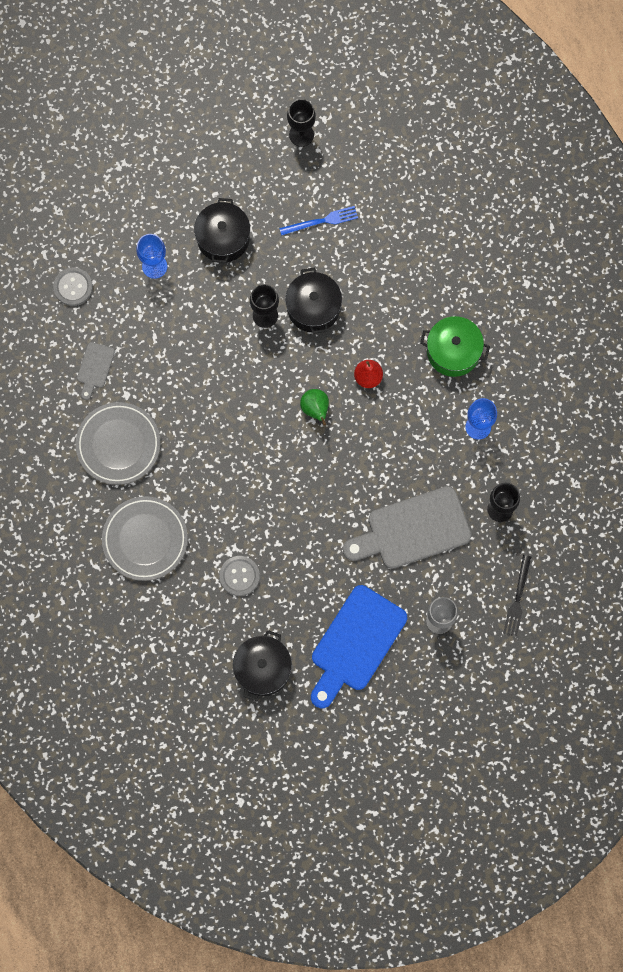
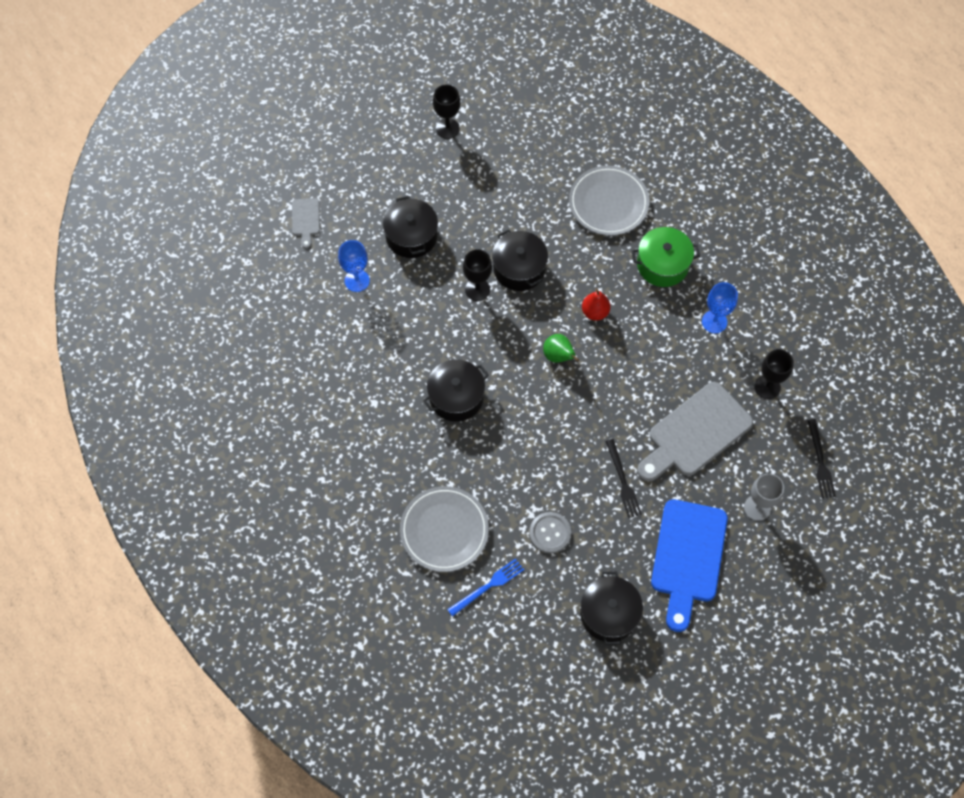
camera: 20 degrees left, 10 degrees down
grey button [53,268,93,306] -> none
grey plate [76,402,161,485] -> grey plate moved to [569,166,650,236]
grey cutting board [77,342,115,400] -> grey cutting board moved to [292,198,320,249]
blue fork [279,206,358,236] -> blue fork moved to [447,558,524,617]
none -> black pot [423,359,489,422]
none -> black fork [605,439,642,518]

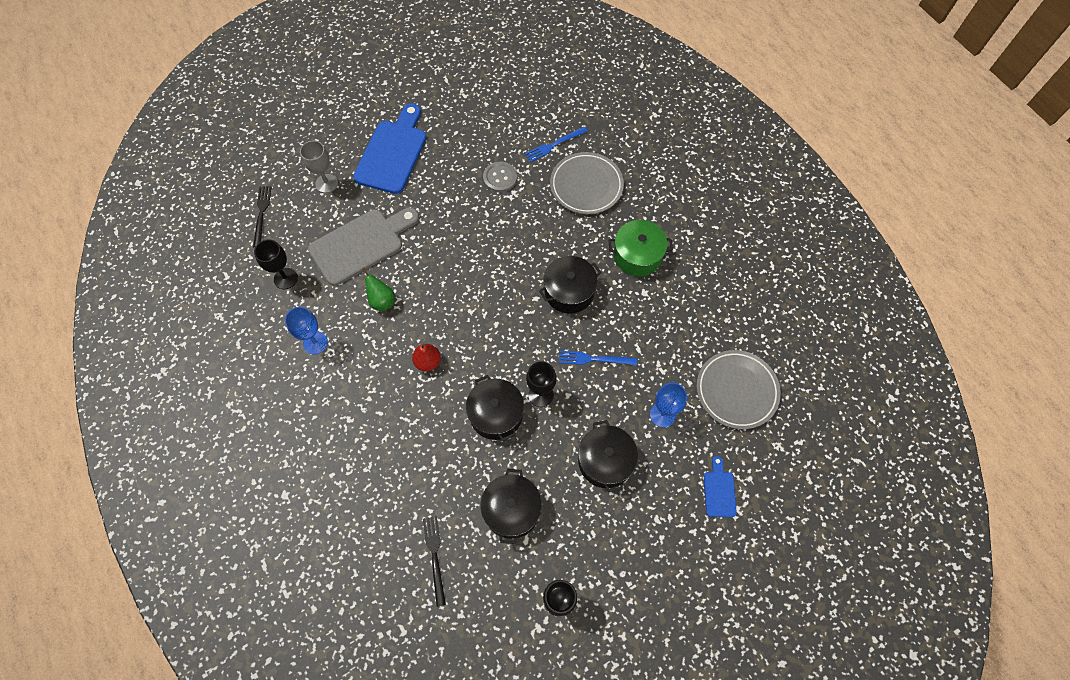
camera: 175 degrees left, 0 degrees up
grey cutting board [292,198,320,249] -> blue cutting board [704,456,737,517]
green pear [543,334,579,363] -> green pear moved to [363,268,395,311]
grey plate [569,166,650,236] -> grey plate moved to [697,350,781,429]
black pot [580,571,643,645] -> black pot moved to [480,469,542,544]
black fork [605,439,642,518] -> black fork moved to [423,516,446,607]
green pot [632,227,700,287] -> green pot moved to [609,220,673,277]
none -> blue fork [559,351,637,365]

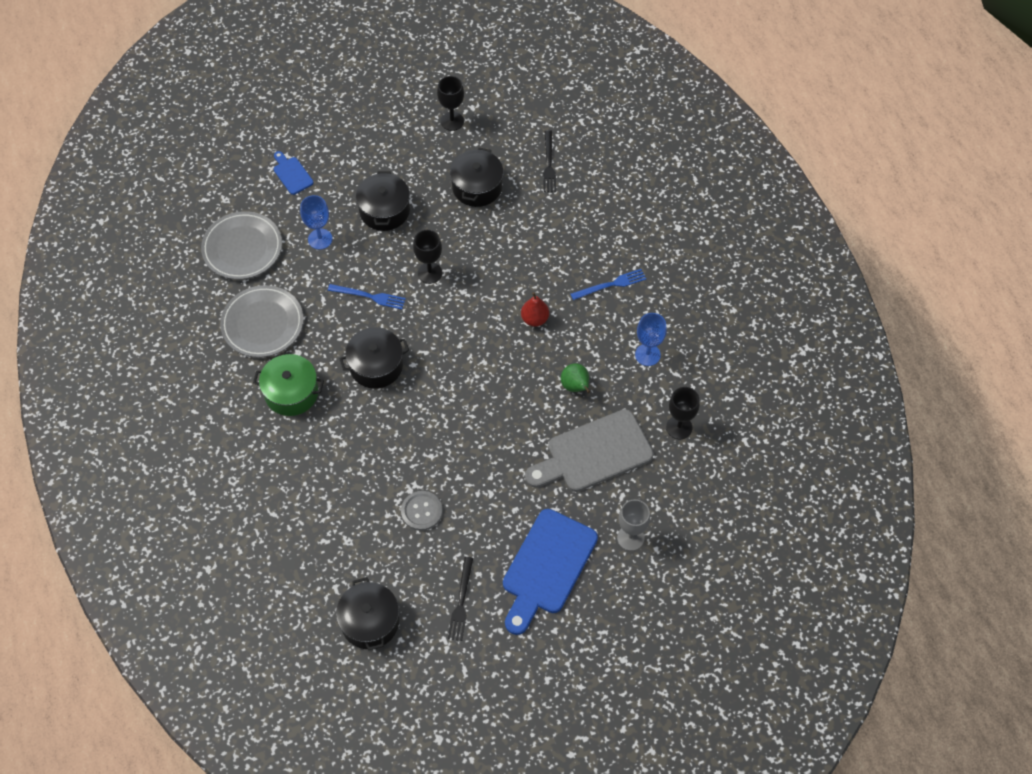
camera: 170 degrees left, 5 degrees down
black fork [253,186,271,248] -> black fork moved to [448,557,473,641]
black pot [466,375,524,441] -> black pot moved to [336,577,399,650]
blue fork [525,127,588,162] -> blue fork moved to [571,269,646,300]
grey plate [550,152,624,214] -> grey plate moved to [220,285,304,357]
blue cutting board [704,456,737,517] -> blue cutting board turned 135 degrees clockwise [274,151,314,195]

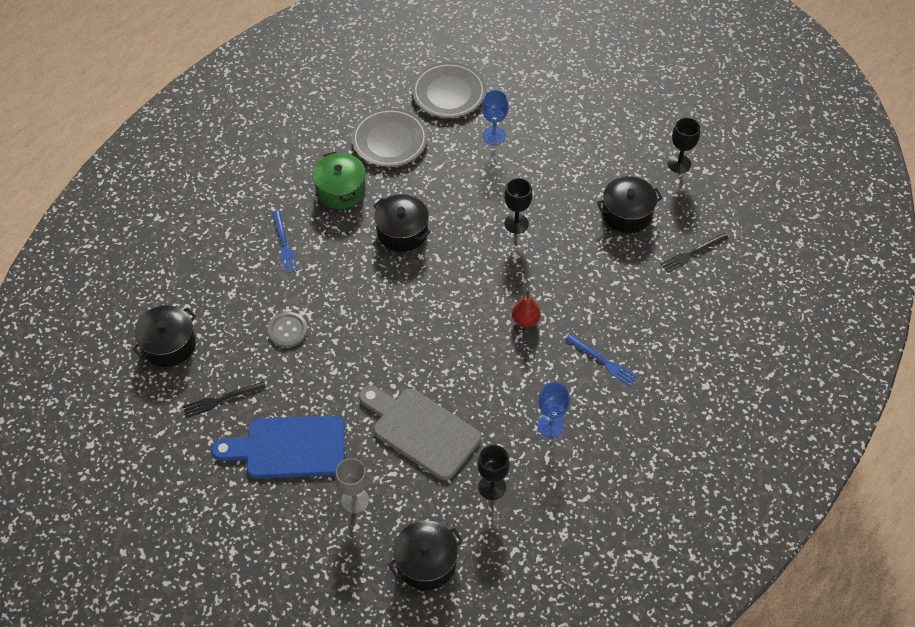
camera: 60 degrees right, 5 degrees down
blue cutting board [274,151,314,195] -> none
blue fork [328,284,406,310] -> blue fork moved to [272,211,298,274]
black pot [356,171,410,231] -> black pot moved to [388,520,463,590]
green pear [561,363,590,393] -> none

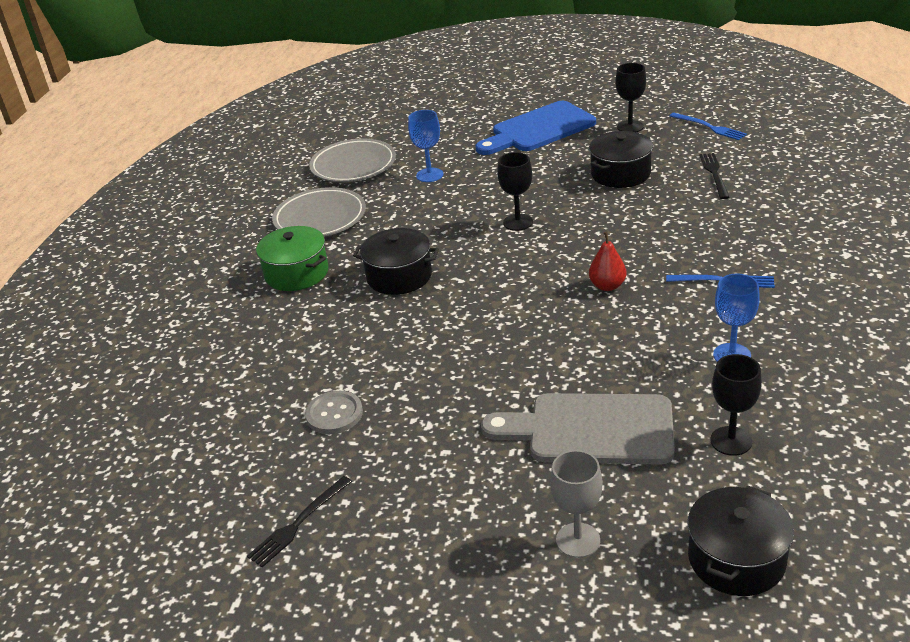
camera: 25 degrees left, 20 degrees down
black pot [132,305,196,367] -> none
blue cutting board [211,416,345,479] -> blue cutting board moved to [476,101,596,155]
blue fork [272,211,298,274] -> blue fork moved to [670,113,747,140]
black fork [661,233,729,273] -> black fork turned 150 degrees clockwise [699,153,730,199]

